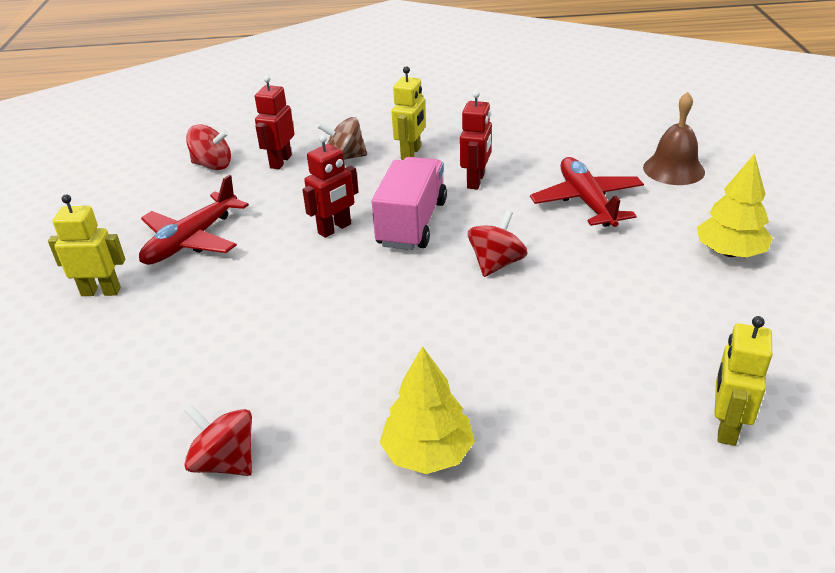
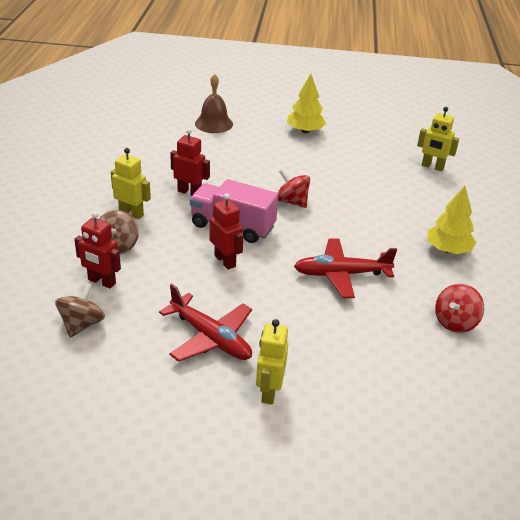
camera: 85 degrees left, 0 degrees up
red spinning top [186,125,231,170] -> brown spinning top [55,283,105,338]
red plane [530,157,644,227] -> red plane moved to [294,239,397,298]

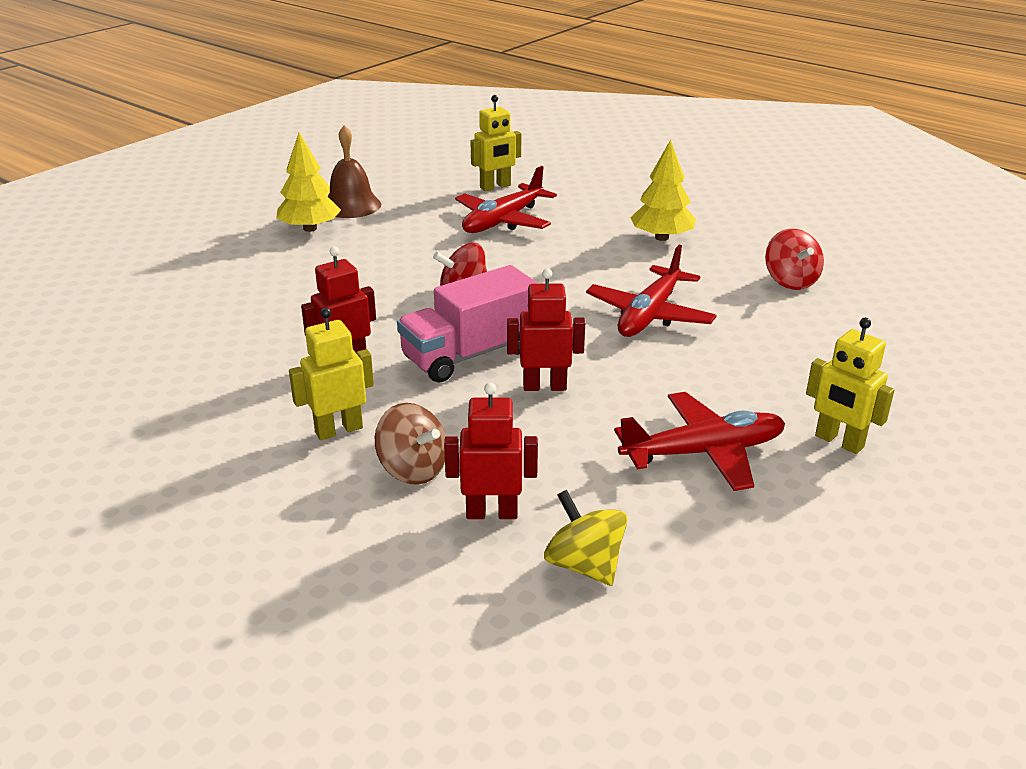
camera: 55 degrees left, 5 degrees down
brown spinning top [55,283,105,338] -> yellow spinning top [544,490,628,586]
red robot [74,212,121,289] -> red robot turned 150 degrees counterclockwise [444,382,538,519]
brown bell [195,74,233,133] -> brown bell moved to [328,125,381,218]
none -> red plane [455,166,557,233]

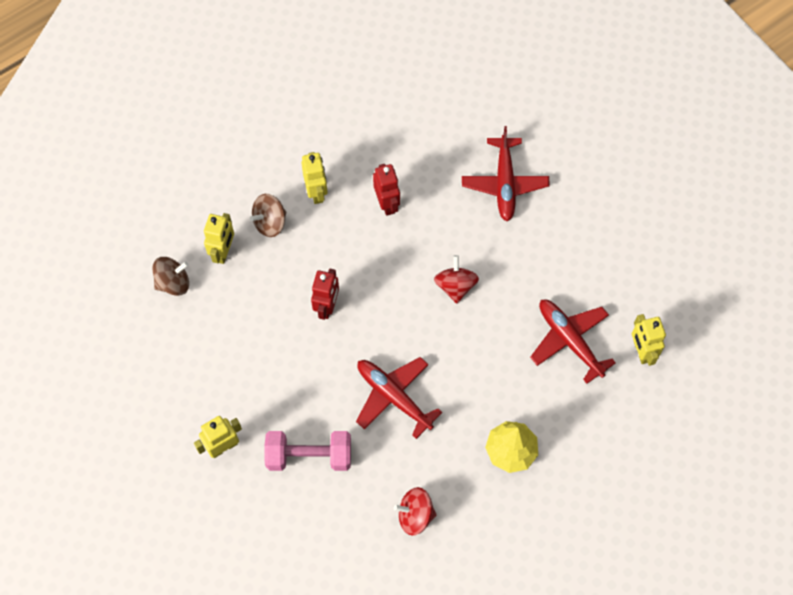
camera: 105 degrees right, 35 degrees up
yellow tree [277,132,341,232] -> none
brown bell [328,125,381,218] -> none
pink truck [397,265,539,382] -> none
red robot [444,382,538,519] -> yellow robot [204,213,234,264]
yellow spinning top [544,490,628,586] -> brown spinning top [152,257,189,296]
red plane [614,392,785,491] -> red plane moved to [462,126,550,221]
none -> pink dumbbell [264,431,351,471]

